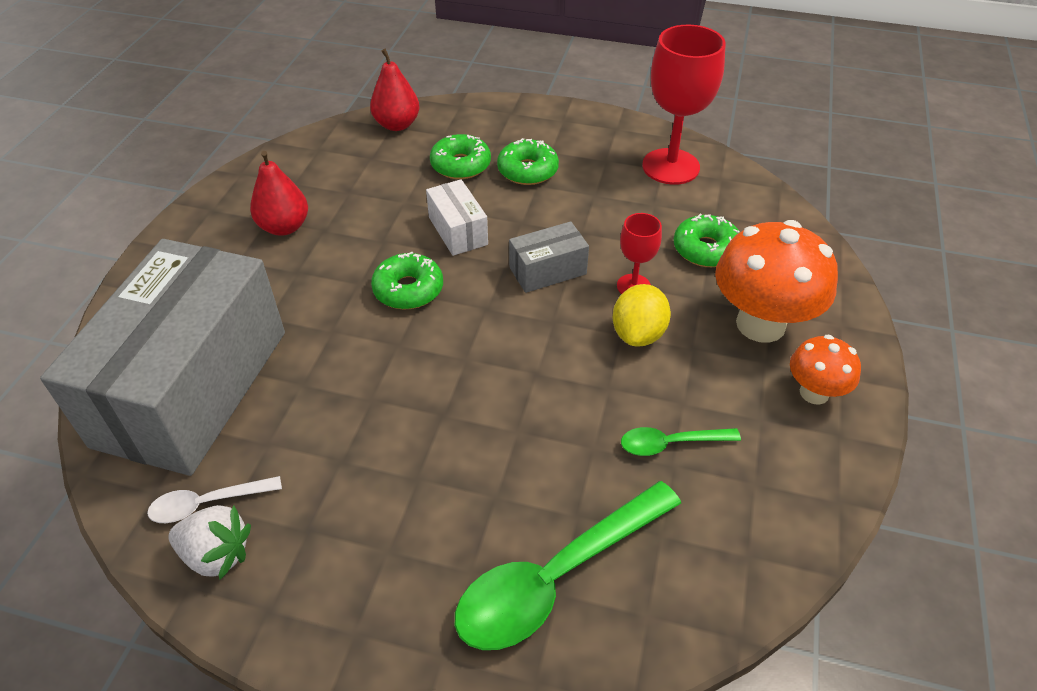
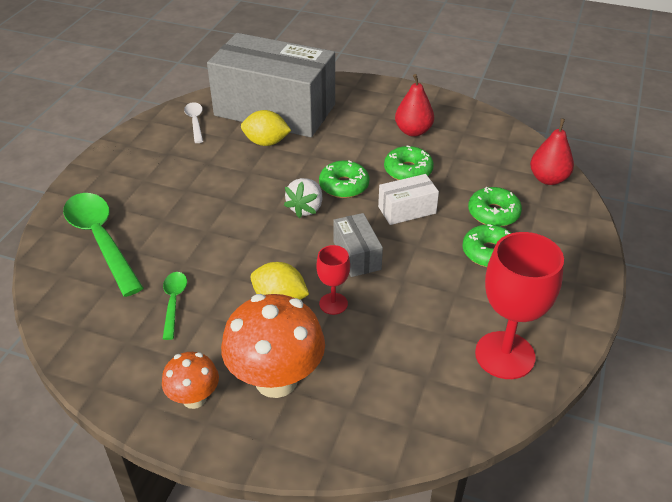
camera: 95 degrees right, 5 degrees down
white strawberry [169,505,251,580] -> white strawberry moved to [284,178,322,218]
green donut [674,214,740,267] -> green donut moved to [384,146,434,180]
none -> yellow lemon [241,110,291,146]

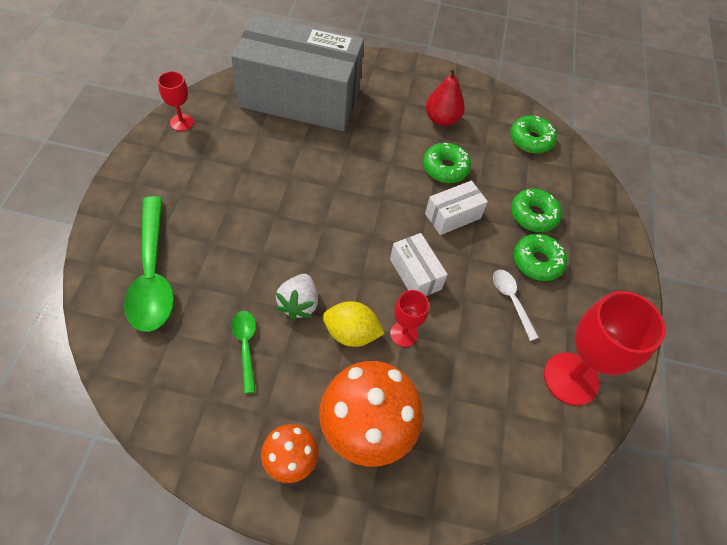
camera: 15 degrees left, 15 degrees up
green spoon [63,193,143,297] -> green spoon turned 150 degrees counterclockwise [124,196,174,332]
white spoon [184,102,203,143] -> white spoon moved to [493,270,539,341]
yellow lemon [241,110,291,146] -> none
white strawberry [284,178,322,218] -> white strawberry moved to [275,274,318,320]
green donut [319,161,369,198] -> green donut moved to [510,116,557,153]
grey box [333,213,383,277] -> white box [390,233,448,296]
red pear [530,118,574,185] -> none
none -> red goblet [158,71,194,131]

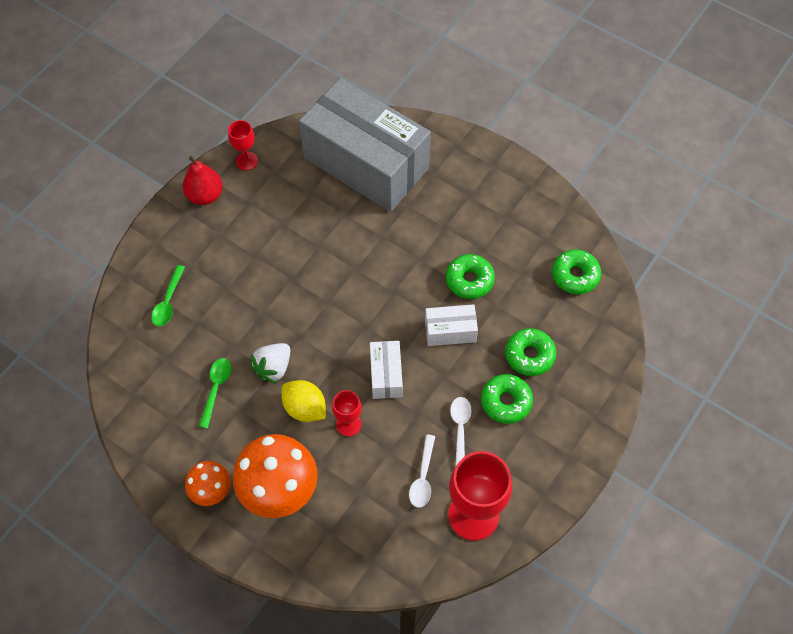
camera: 30 degrees right, 5 degrees up
green spoon [124,196,174,332] -> green spoon [151,265,185,326], size x0.50
red pear [426,68,464,126] -> red pear moved to [183,156,223,205]
none -> white spoon [409,434,435,508]

